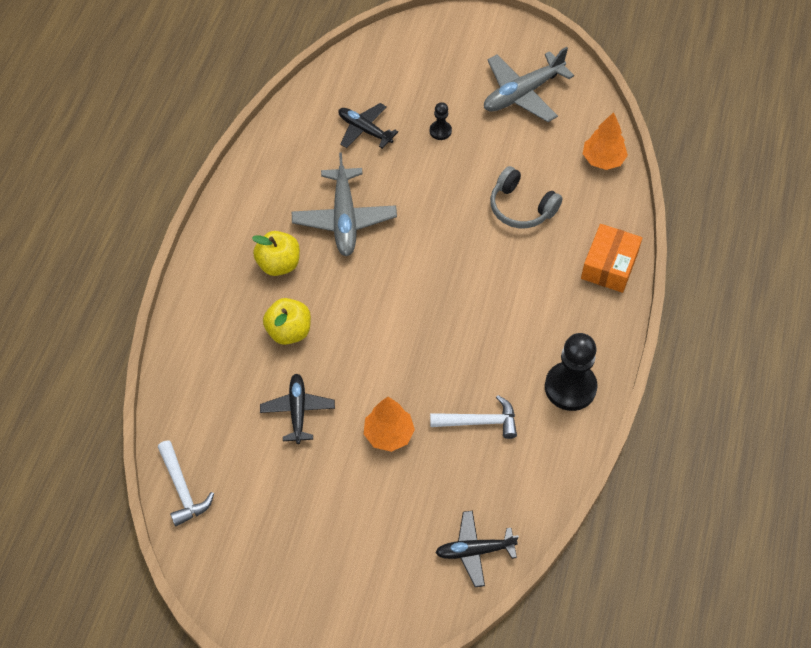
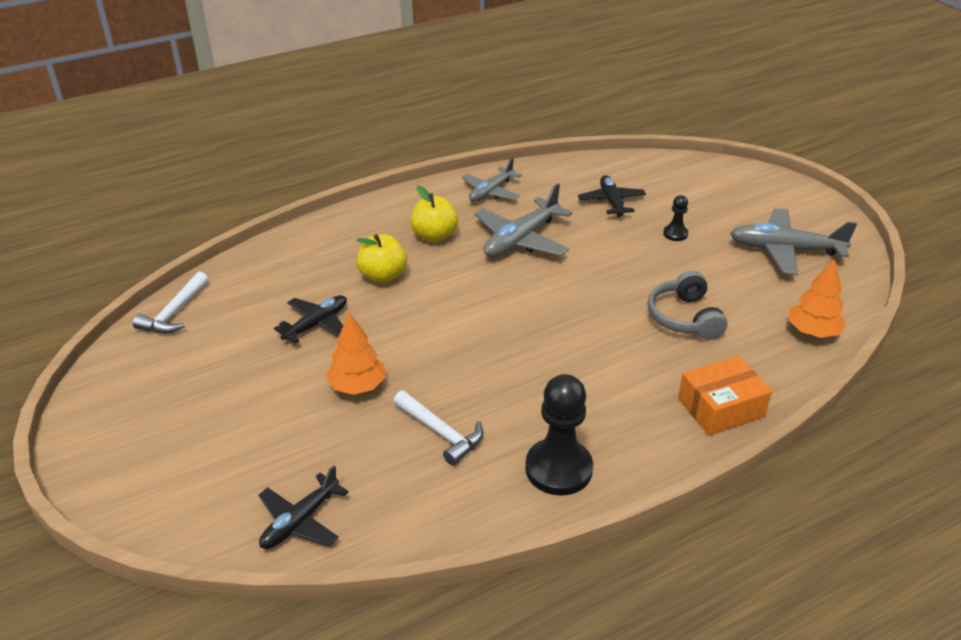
camera: 45 degrees right, 20 degrees down
black plane [435,511,519,587] -> black plane turned 90 degrees counterclockwise [258,465,348,549]
none -> grey plane [462,157,522,202]

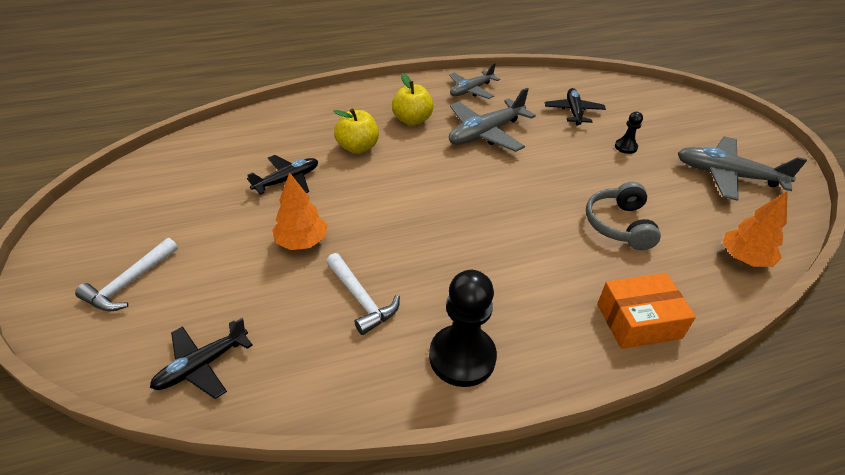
camera: 10 degrees right, 5 degrees up
white hammer [133,272,209,334] -> white hammer moved to [75,238,178,312]

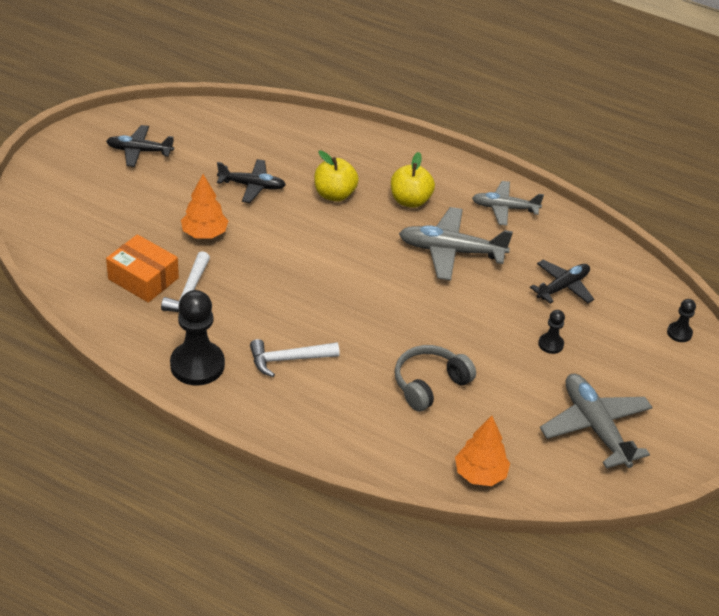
camera: 45 degrees right, 0 degrees up
white hammer [75,238,178,312] -> white hammer moved to [250,339,340,377]
black plane [150,318,253,399] -> black plane moved to [106,125,174,167]
orange box [597,273,696,349] -> orange box moved to [106,234,179,303]
none -> black pawn [667,299,696,342]

